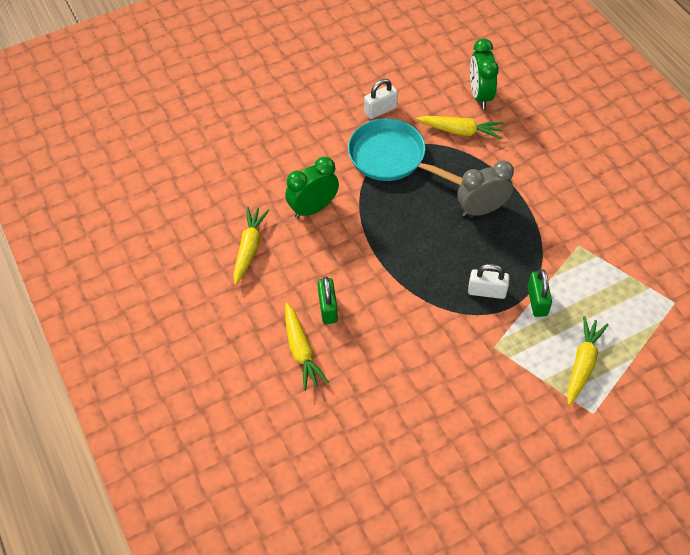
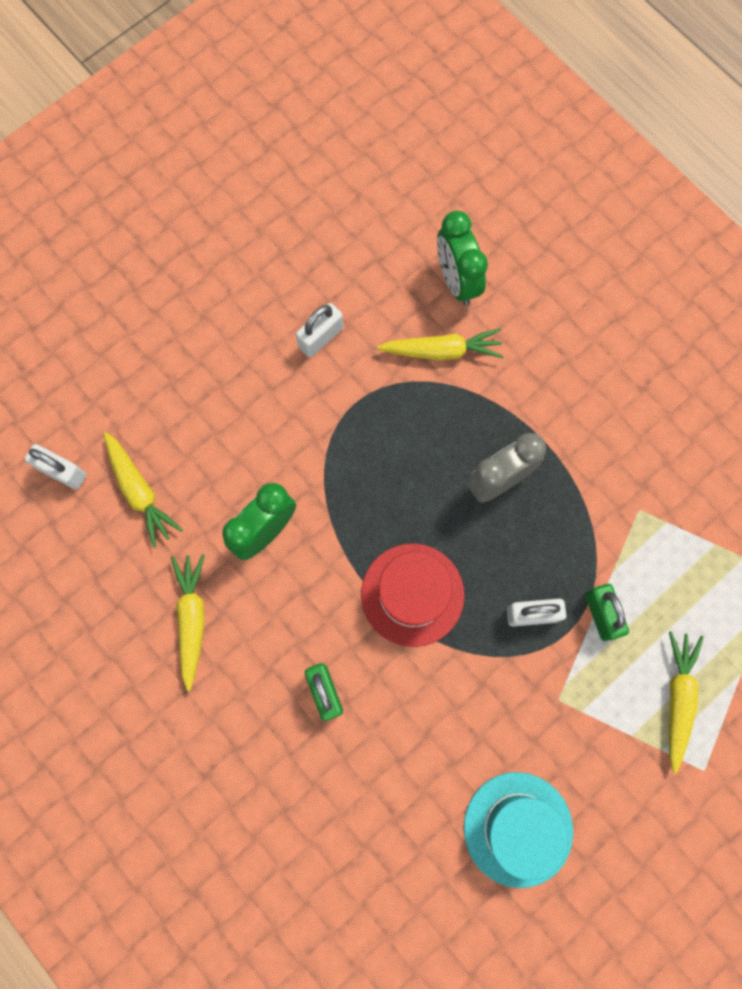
camera: 15 degrees left, 20 degrees up
yellow carrot [285,303,329,391] -> yellow carrot moved to [104,432,183,548]
turquoise pan [348,118,463,185] -> none
none -> white padlock [25,444,86,489]
none -> red hat [361,544,464,647]
none -> turquoise hat [464,772,573,888]

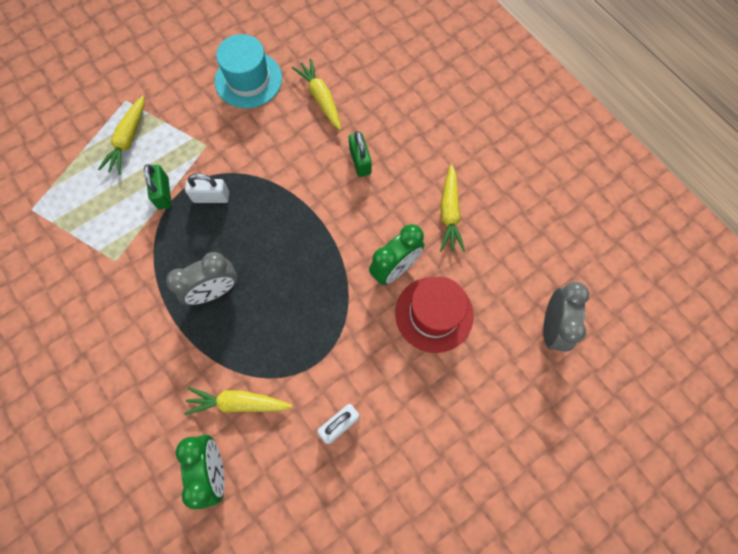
camera: 175 degrees left, 5 degrees down
white padlock [25,444,86,489] -> grey clock [543,282,589,352]
yellow carrot [104,432,183,548] -> yellow carrot moved to [292,58,341,130]
red hat [361,544,464,647] -> red hat moved to [395,276,473,353]

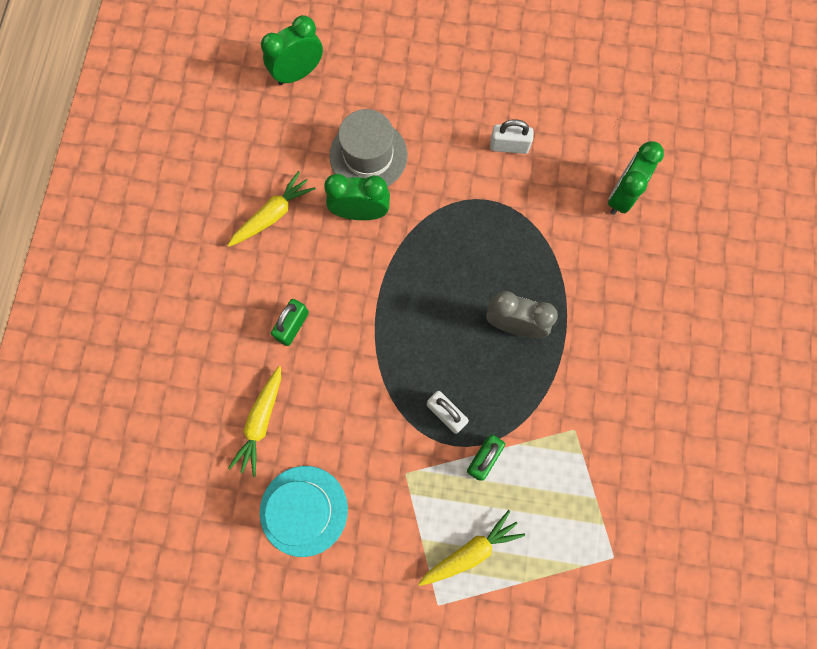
camera: 135 degrees left, 5 degrees up
yellow carrot [184,387,293,415] -> none
red hat [395,276,473,353] -> grey hat [329,109,408,187]
grey clock [543,282,589,352] -> green clock [261,15,323,85]

